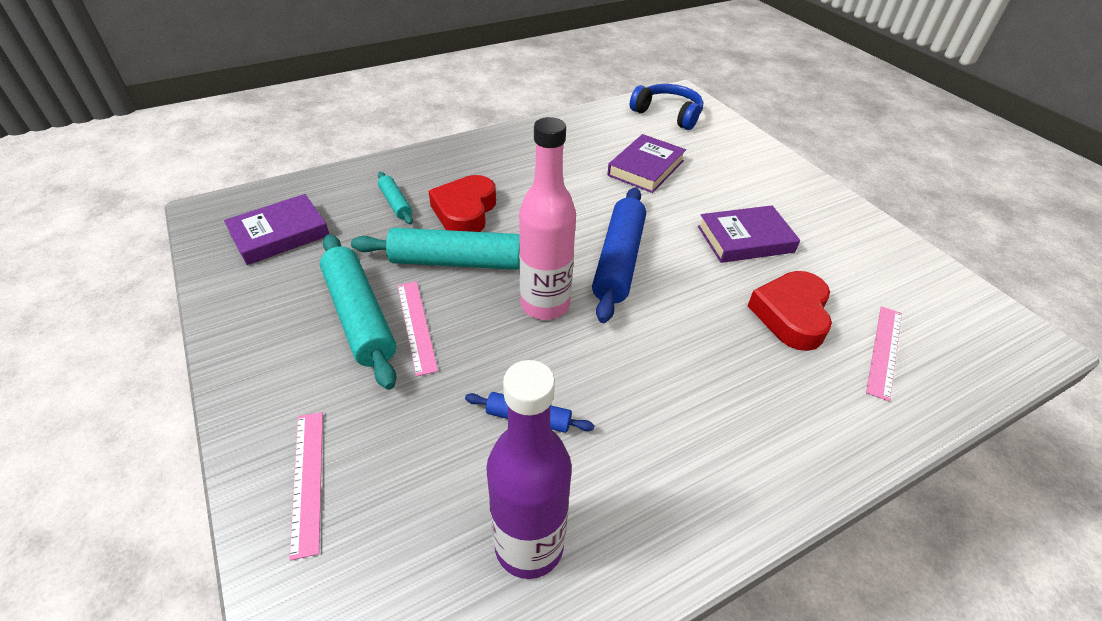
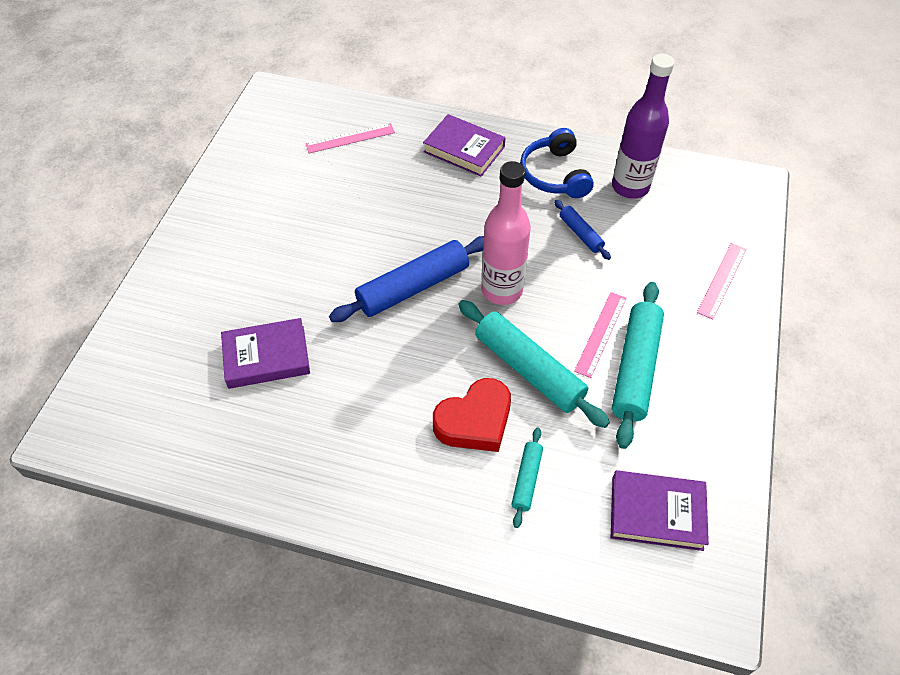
camera: 135 degrees left, 10 degrees up
blue headphones [630,84,703,130] -> blue headphones moved to [520,128,594,198]
purple book [698,205,800,263] -> purple book moved to [423,114,506,176]
red heart [748,271,832,351] -> none

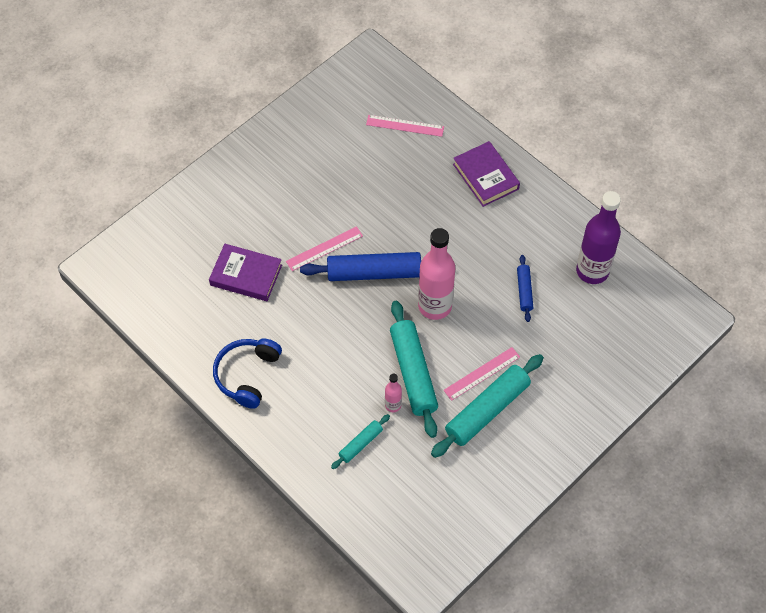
camera: 30 degrees right, 5 degrees up
red heart [433,378,511,452] -> none
blue headphones [520,128,594,198] -> blue headphones moved to [213,338,282,409]
purple book [611,470,709,551] -> none
pink ruler [697,243,747,320] -> pink ruler moved to [286,226,363,271]
none -> pink bottle [385,374,402,412]

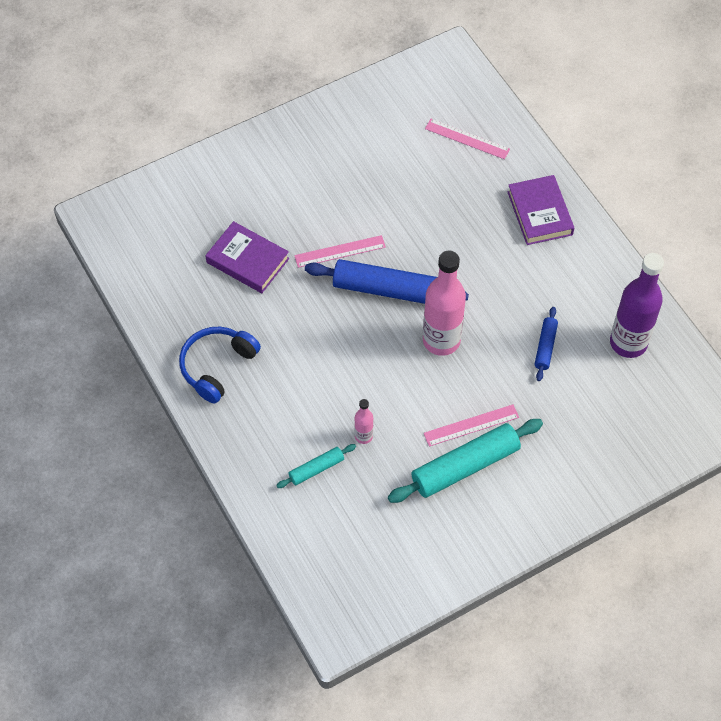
camera: 15 degrees right, 0 degrees up
turquoise rolling pin [390,301,438,438] -> none

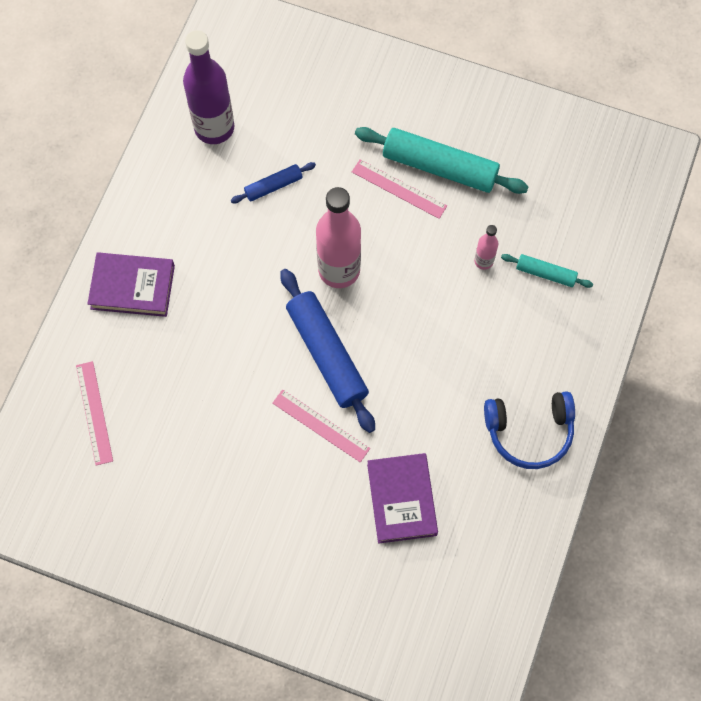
camera: 130 degrees left, 10 degrees up
purple book [508,175,574,245] -> purple book turned 60 degrees clockwise [87,252,175,317]

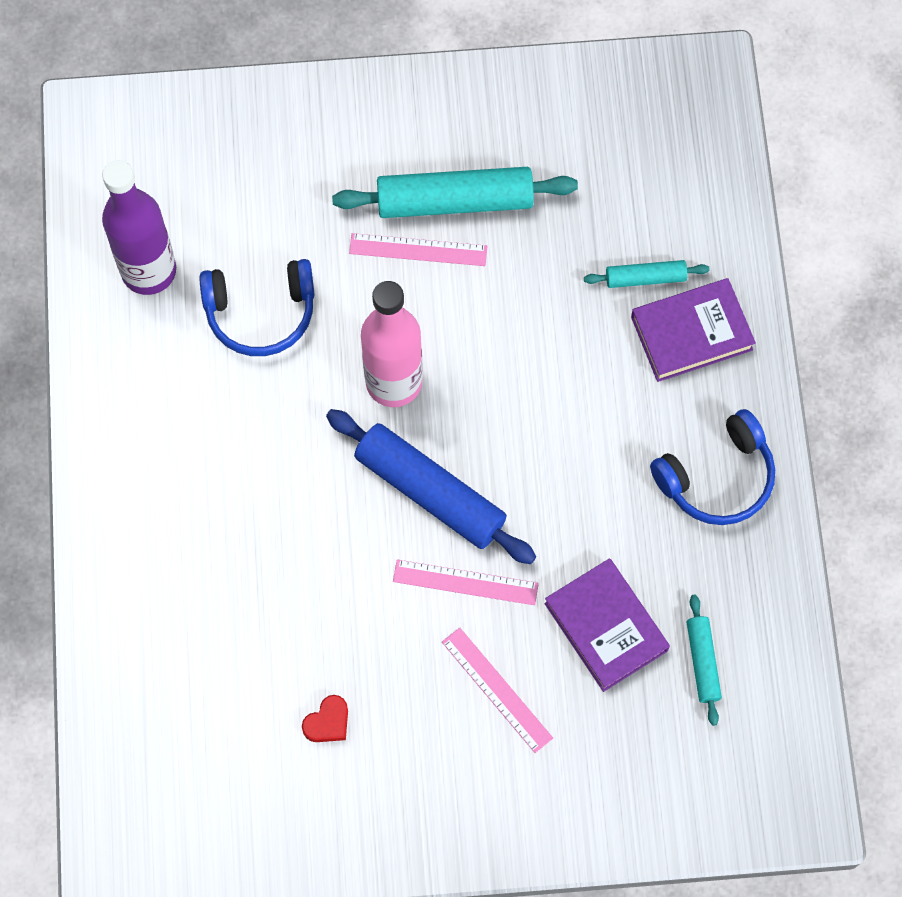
camera: 25 degrees left, 0 degrees up
pink ruler [76,361,113,466] -> pink ruler moved to [442,627,553,753]
purple book [87,252,175,317] -> purple book moved to [631,278,756,382]
blue rolling pin [231,162,316,203] -> blue headphones [199,259,315,356]
pink bottle [474,225,498,270] -> none
none -> red heart [302,695,348,742]
none -> turquoise rolling pin [687,595,722,726]

